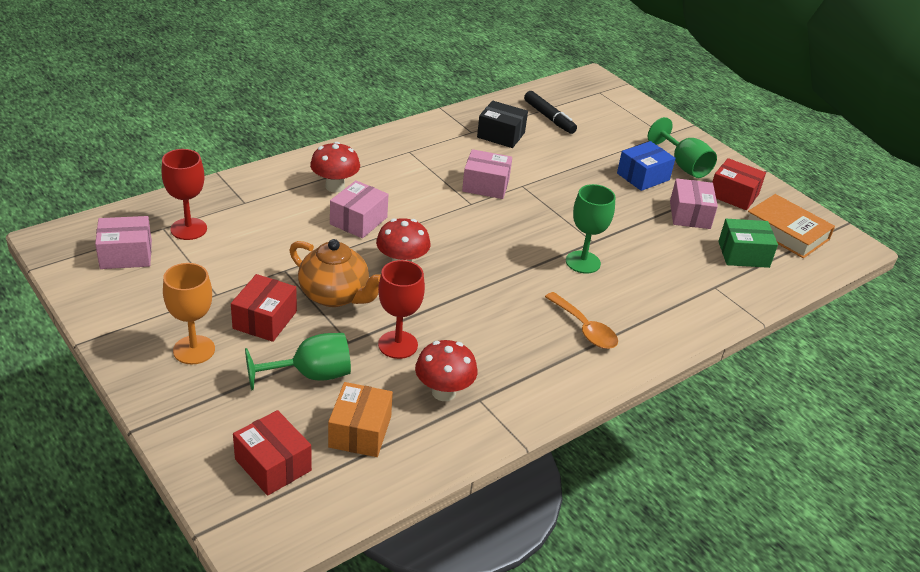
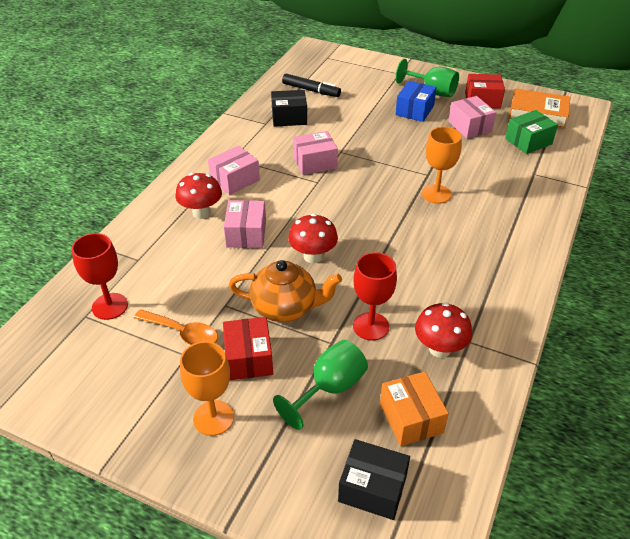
camera: 25 degrees left, 5 degrees up
pink box [95,216,152,269] -> pink box moved to [208,146,260,195]
red box [233,410,312,496] -> black box [338,439,410,520]
orange spoon [545,292,618,349] -> orange spoon moved to [134,309,218,345]
green goblet [566,184,615,274] -> orange goblet [422,127,462,204]

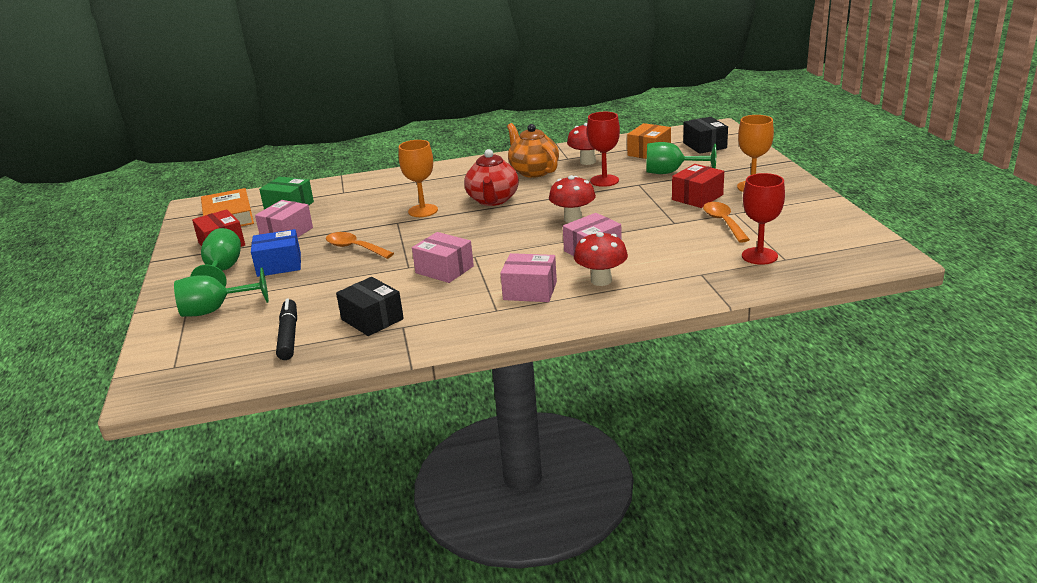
camera: 125 degrees left, 15 degrees down
orange teapot [229,260,342,322] -> orange teapot moved to [507,123,559,178]
none -> green goblet [174,267,269,317]
none -> orange spoon [326,232,394,259]
none -> red teapot [464,149,519,206]

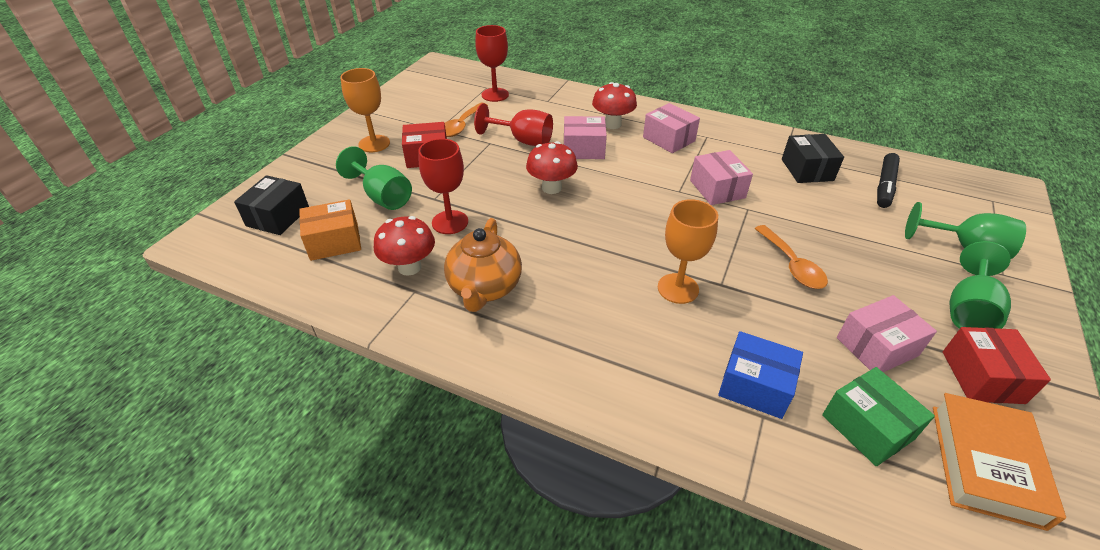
camera: 145 degrees left, 15 degrees up
blue box [251,229,301,277] -> blue box moved to [718,331,803,419]
red teapot [464,149,519,206] -> none
none -> red goblet [474,103,553,146]

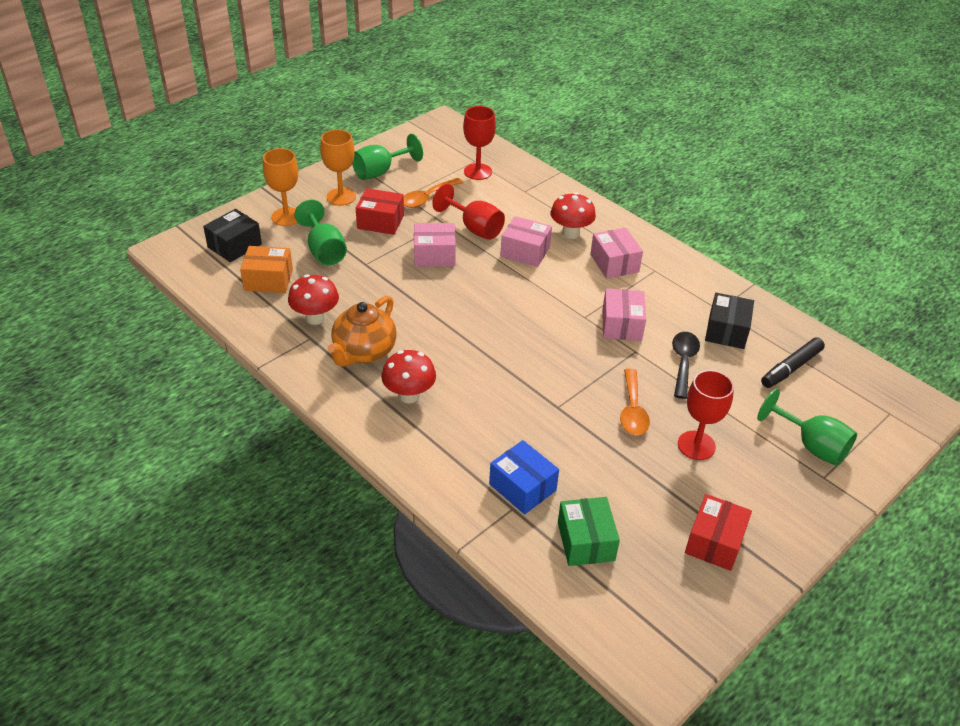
camera: 20 degrees right, 0 degrees up
red goblet [418,139,468,234] -> red goblet moved to [678,370,734,460]
red mushroom [526,141,578,194] -> red mushroom moved to [381,350,436,403]
orange goblet [658,199,718,304] -> orange goblet moved to [263,148,298,226]
pink box [837,295,937,372] -> pink box moved to [414,223,456,266]
orange book [933,393,1066,531] -> none
green goblet [950,241,1011,329] -> green goblet moved to [352,134,423,180]
none -> black spoon [672,332,700,399]

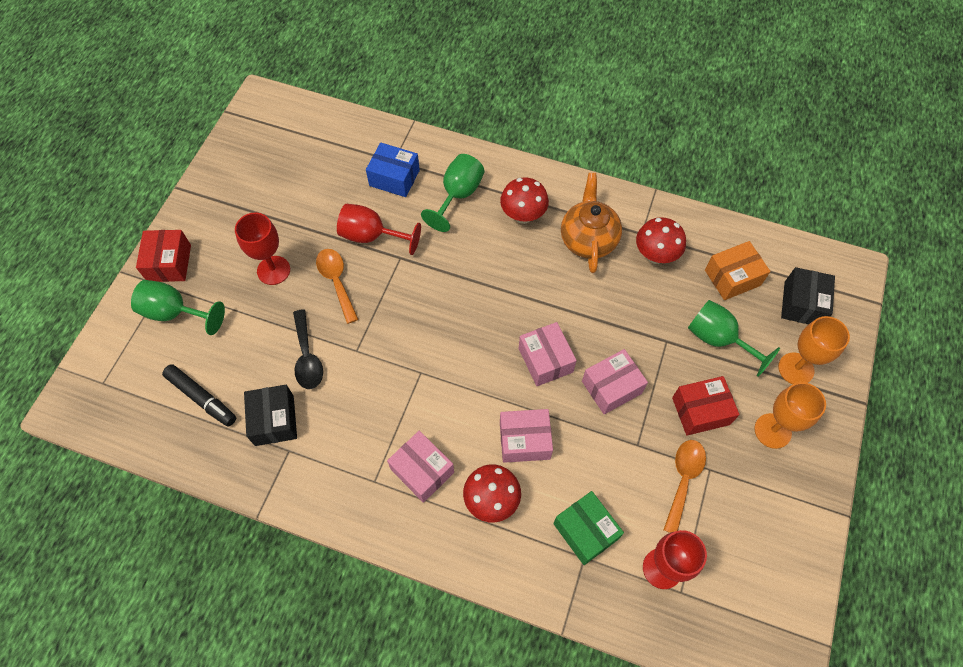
camera: 155 degrees right, 20 degrees up
green goblet [352,134,423,180] -> green goblet moved to [421,154,485,232]
red goblet [432,184,505,240] -> red goblet moved to [337,204,421,255]
green box [558,497,620,566] -> green box moved to [553,491,624,565]
pink box [602,288,646,341] -> pink box moved to [519,322,577,386]
red box [685,494,752,571] -> red box moved to [136,230,191,282]
black marker [761,338,825,388] -> black marker turned 105 degrees clockwise [162,364,236,427]

